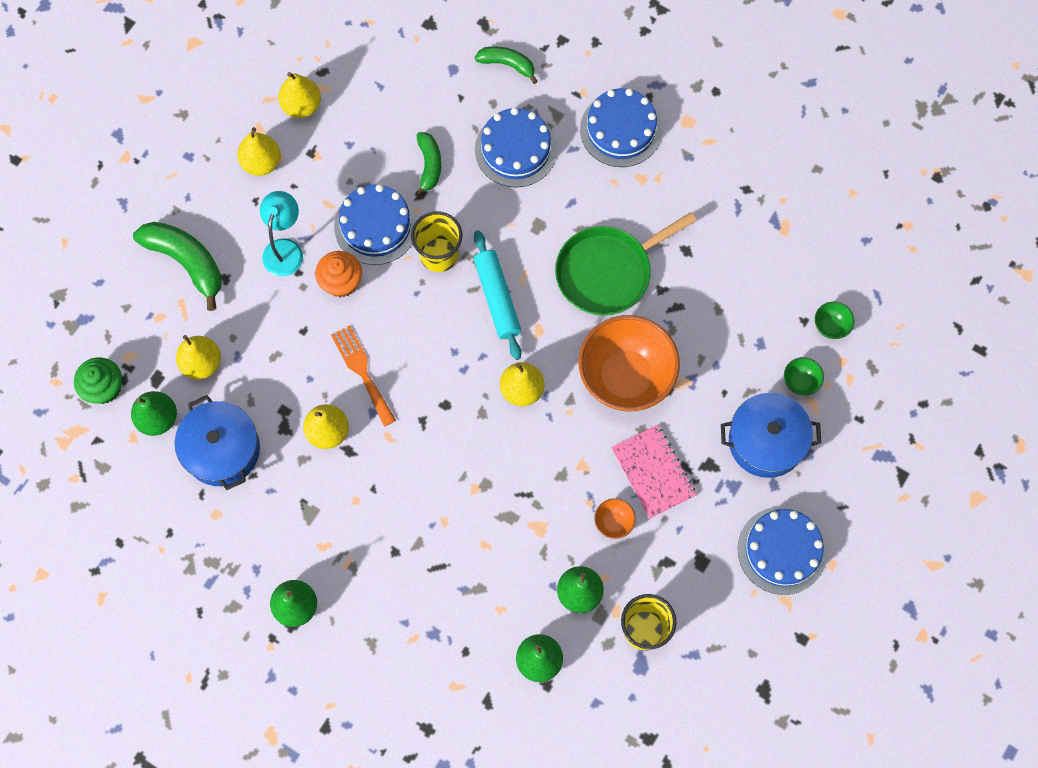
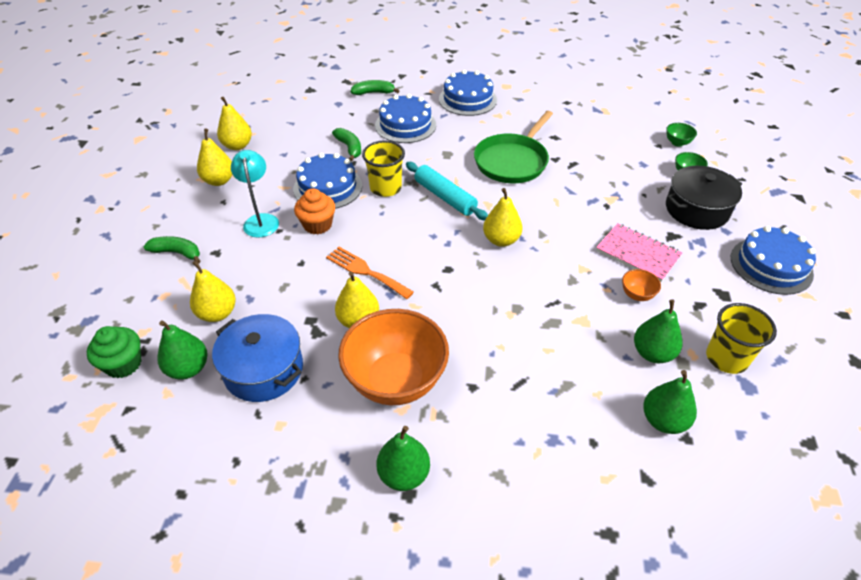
camera: 25 degrees left, 25 degrees down
green banana [133,222,222,311] -> green banana [143,236,200,264], size x0.60
orange bowl [579,315,680,411] -> orange bowl moved to [338,309,449,405]
blue pot [721,393,821,478] -> black pot [666,166,742,230]

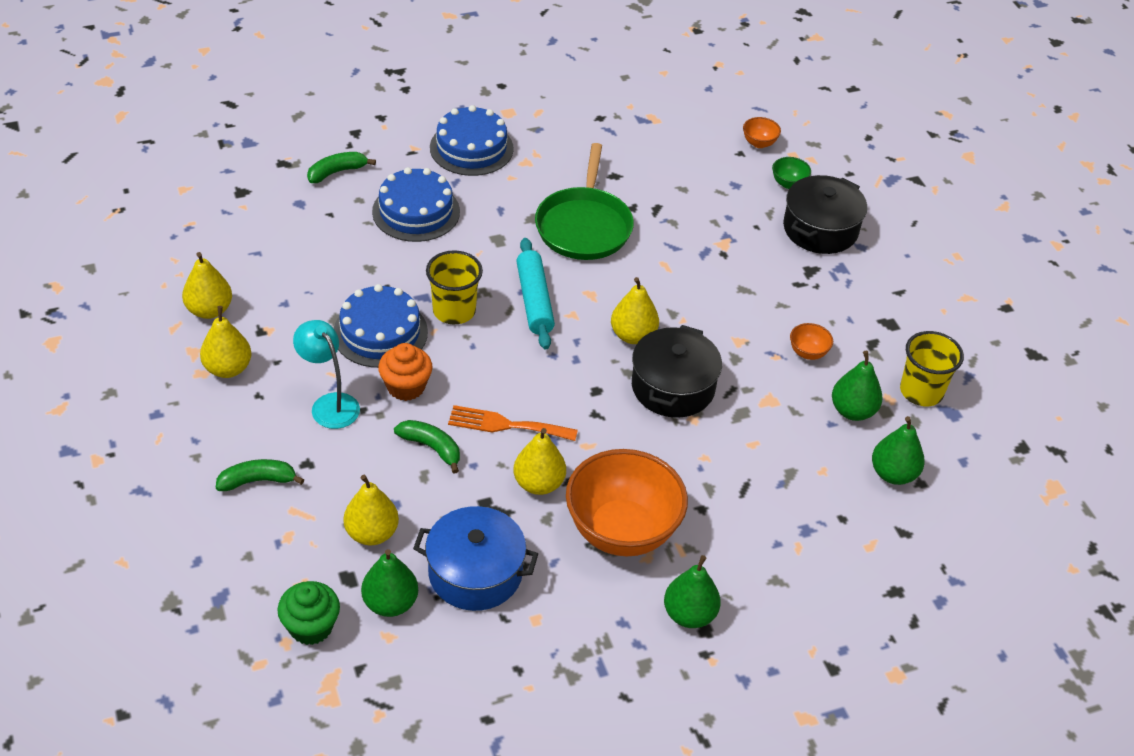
camera: 30 degrees left, 0 degrees up
green banana [332,128,361,162] -> green banana moved to [394,420,460,474]
turquoise rolling pin [406,162,488,220] -> turquoise rolling pin turned 60 degrees clockwise [516,238,555,349]
pink notebook [596,223,682,282] -> none
green bowl [666,123,697,147] -> orange bowl [743,117,781,148]
blue cake [731,226,816,295] -> none
none -> black pot [632,325,722,418]

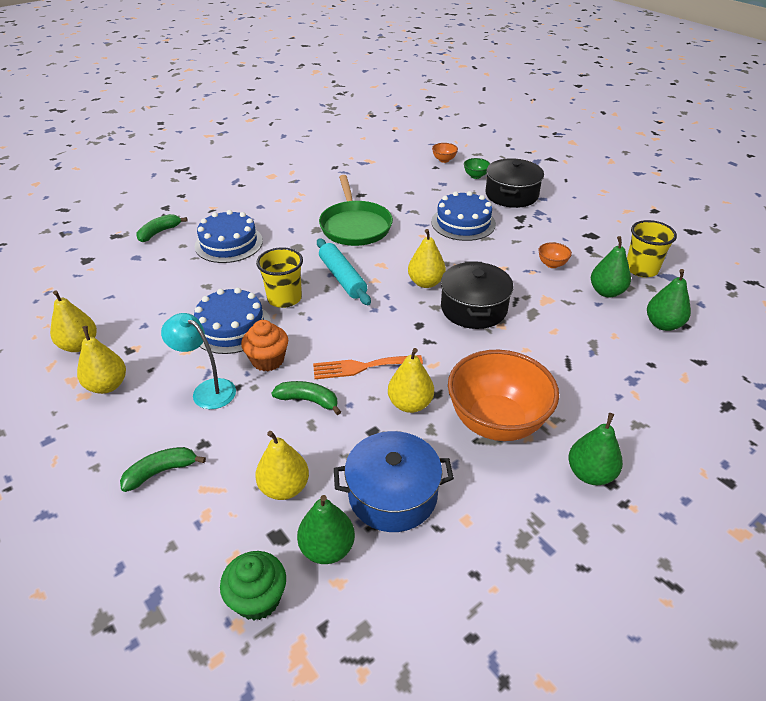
camera: 15 degrees left, 5 degrees down
blue cake [430,105,514,176] -> blue cake moved to [431,191,496,241]

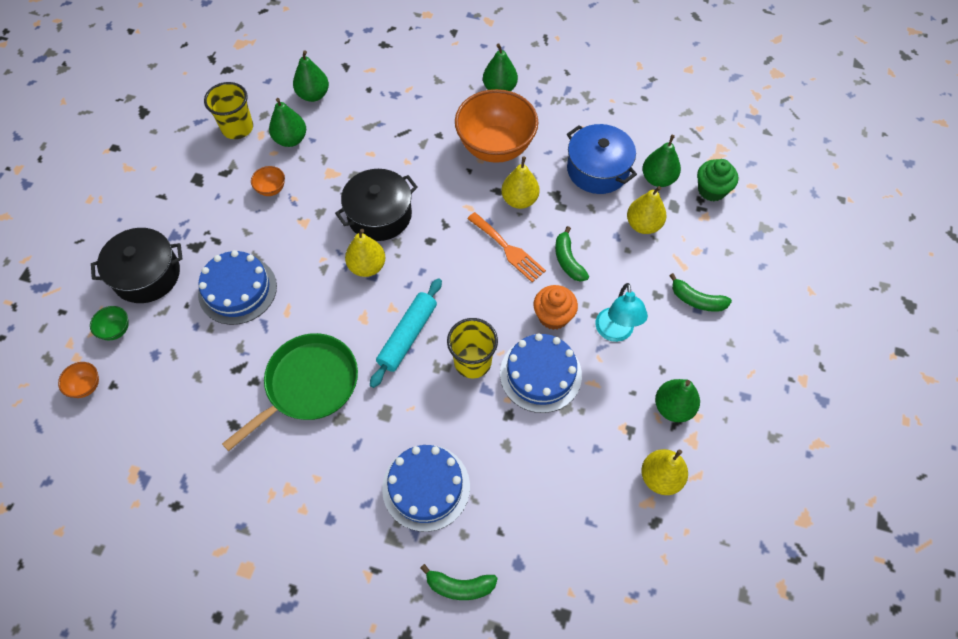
camera: 125 degrees left, 20 degrees up
yellow pear [77,326,126,394] -> green pear [655,379,700,422]

